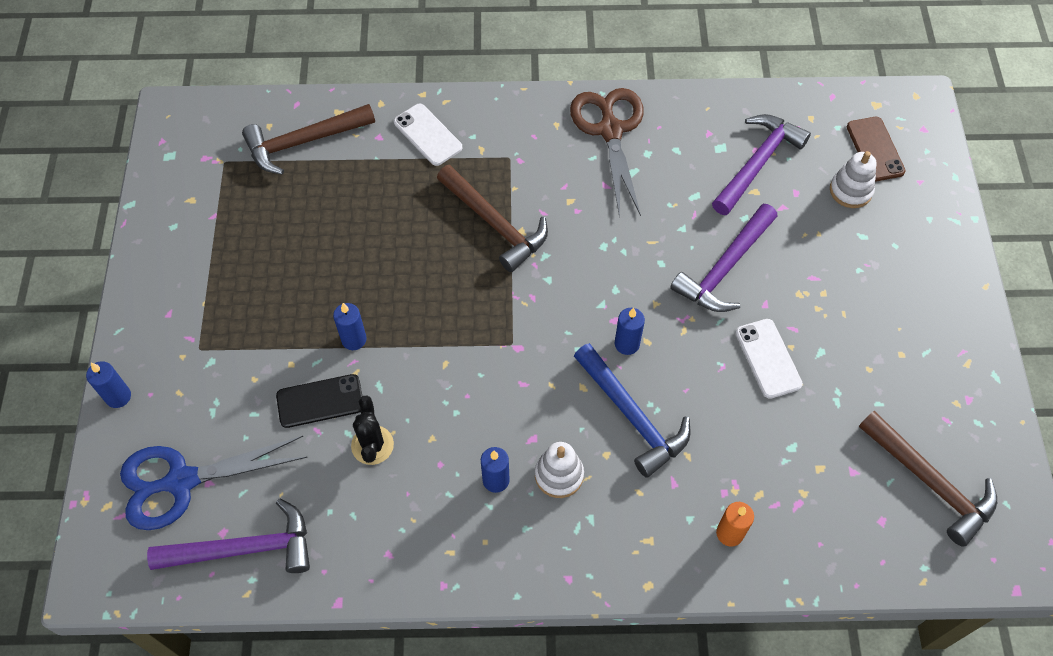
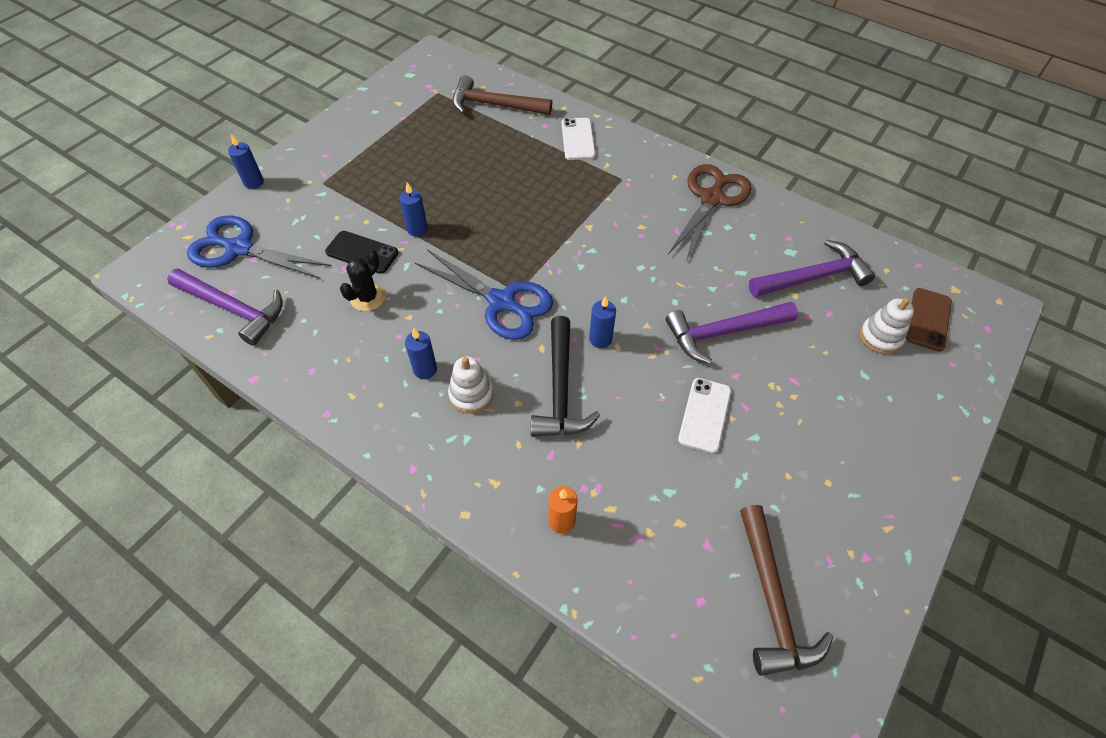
camera: 35 degrees right, 5 degrees down
brown hammer [437,165,548,272] -> none
blue hammer [574,343,690,478] -> black hammer [531,316,600,437]
none -> blue scissors [415,249,553,340]

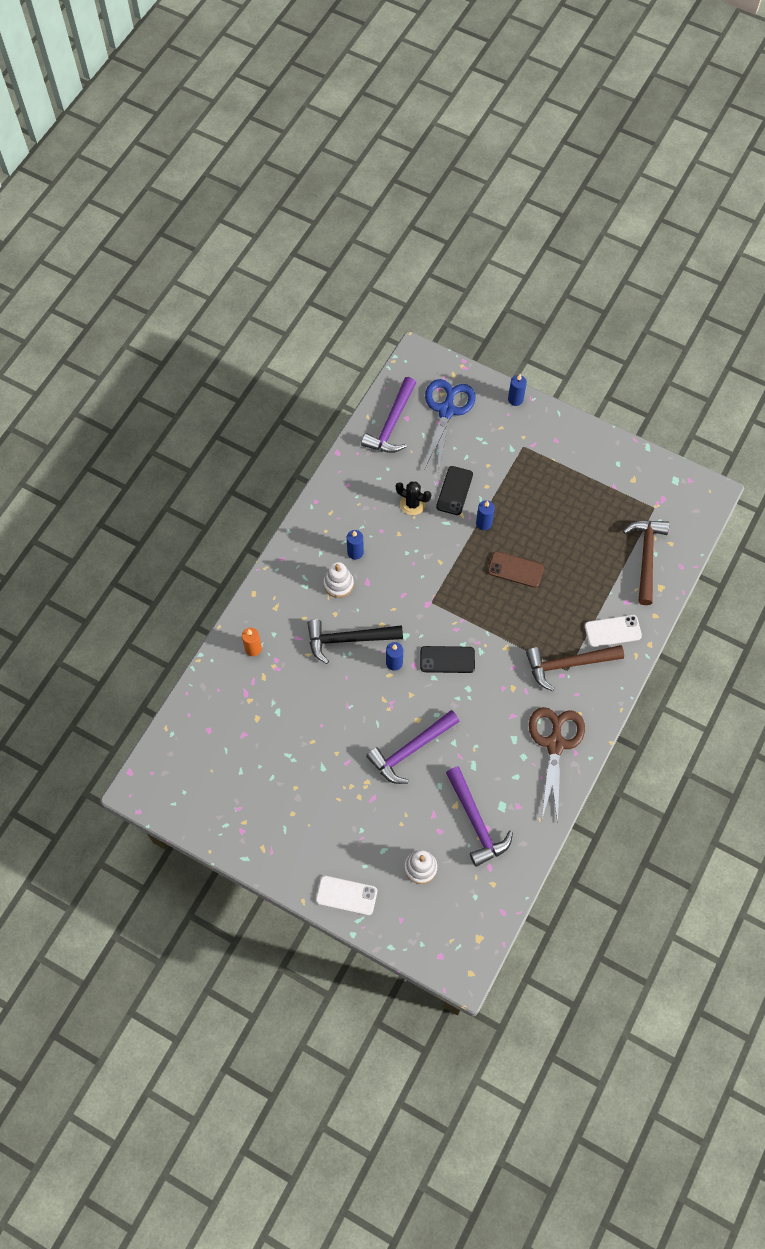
camera: 85 degrees right, 10 degrees up
blue scissors [415,249,553,340] -> none
purple hammer [666,302,798,364] -> purple hammer turned 105 degrees counterclockwise [366,710,460,784]
brown scissors [668,164,752,262] -> brown scissors turned 105 degrees counterclockwise [529,707,585,824]
white phone [678,378,731,453] -> white phone moved to [316,876,377,915]
brown hammer [740,505,833,676] -> brown hammer moved to [526,645,624,691]
brown phone [906,288,952,352] -> brown phone moved to [488,551,544,588]
none -> black phone [420,646,475,673]

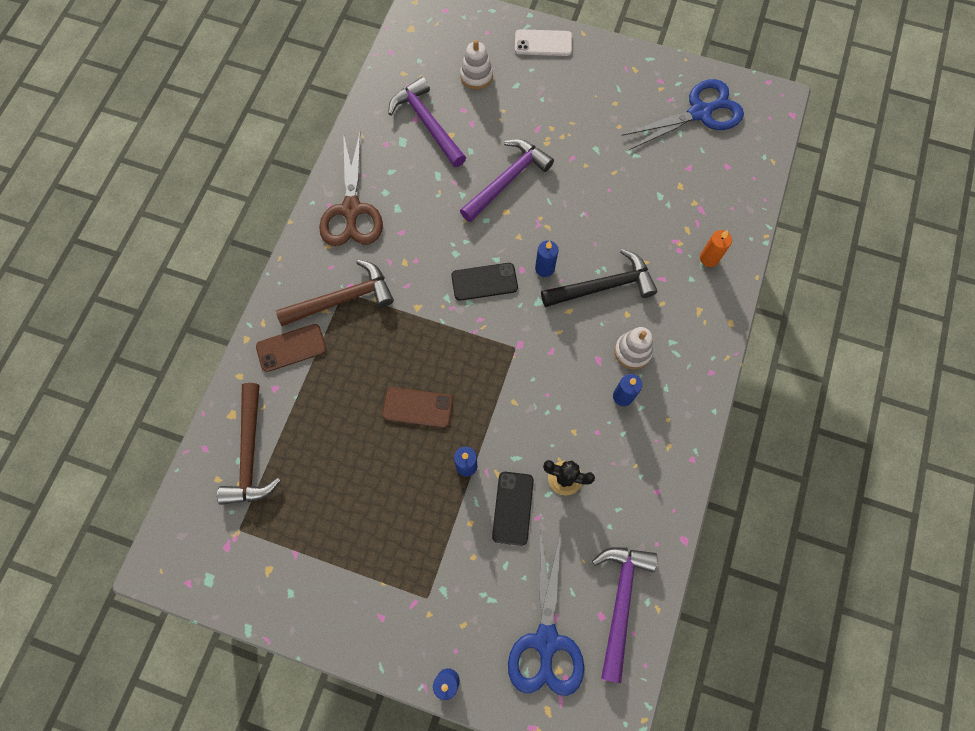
camera: 170 degrees right, 5 degrees up
white phone [585,615,642,647] -> brown phone [256,324,326,372]
none -> blue scissors [622,79,744,150]

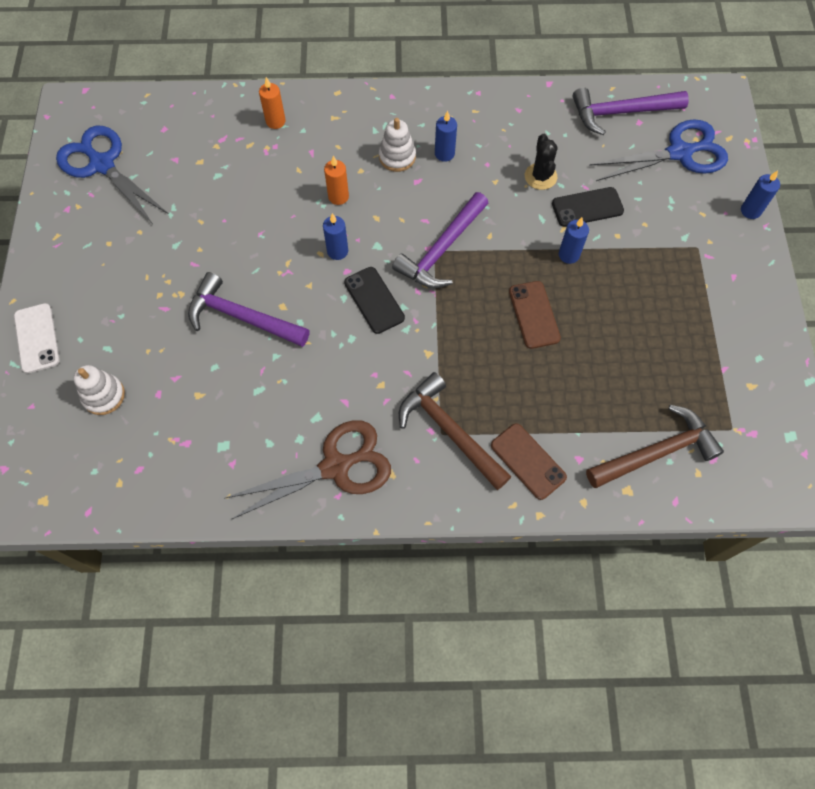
camera: 110 degrees left, 5 degrees down
purple hammer [388,77,466,167] -> purple hammer moved to [392,192,488,288]
black hammer [541,249,658,307] -> orange candle [324,156,349,205]

